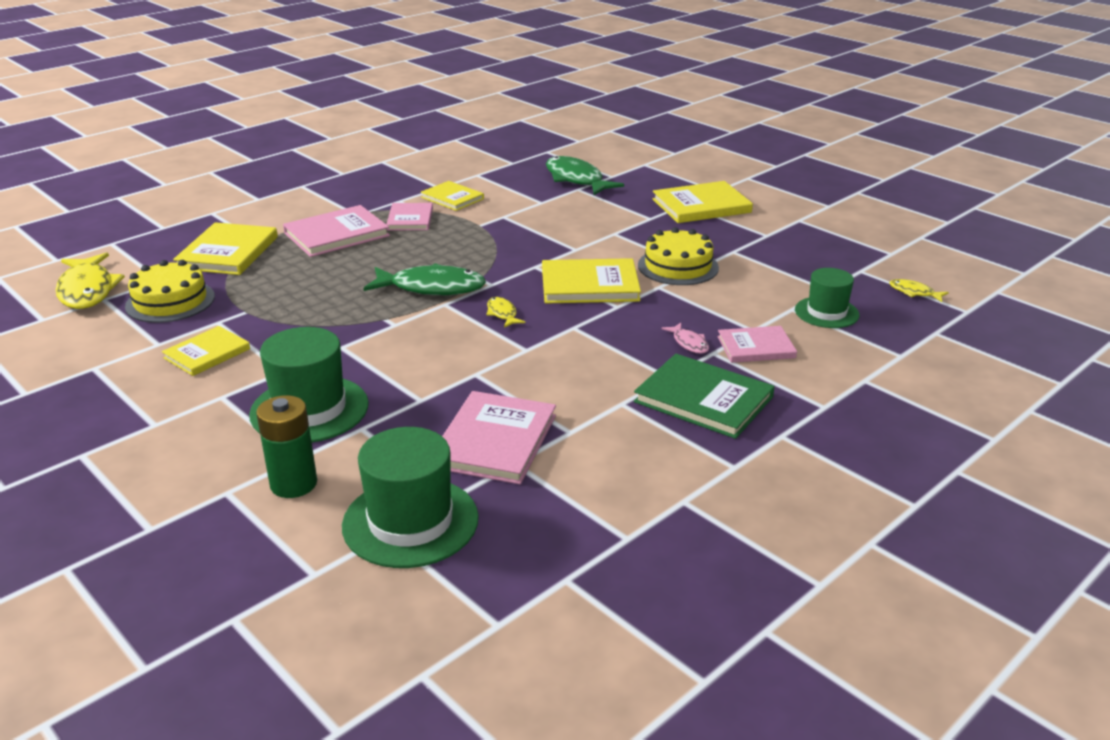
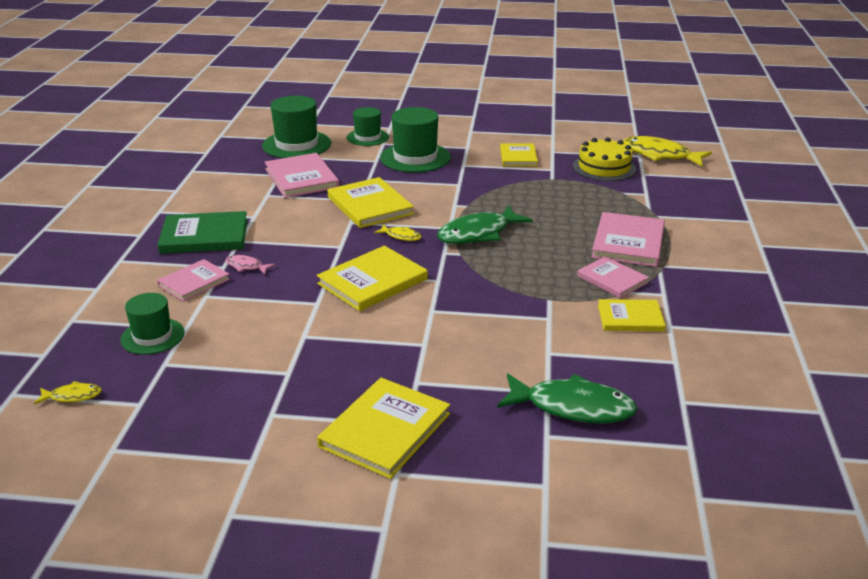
camera: 140 degrees right, 0 degrees up
yellow book [173,222,278,275] -> yellow book moved to [327,177,414,228]
green battery [256,395,317,498] -> green hat [347,107,389,146]
yellow cake [638,227,719,285] -> none

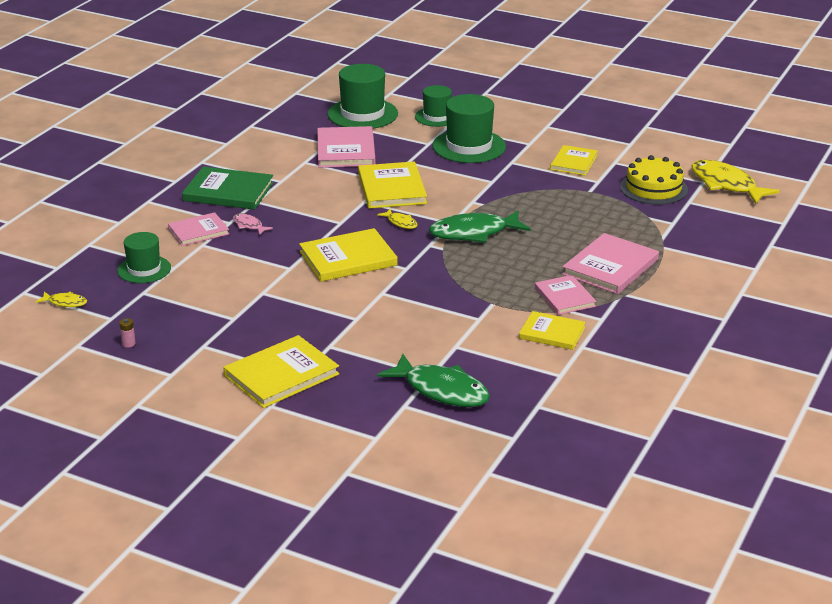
camera: 20 degrees right, 0 degrees up
none -> pink battery [119,318,136,348]

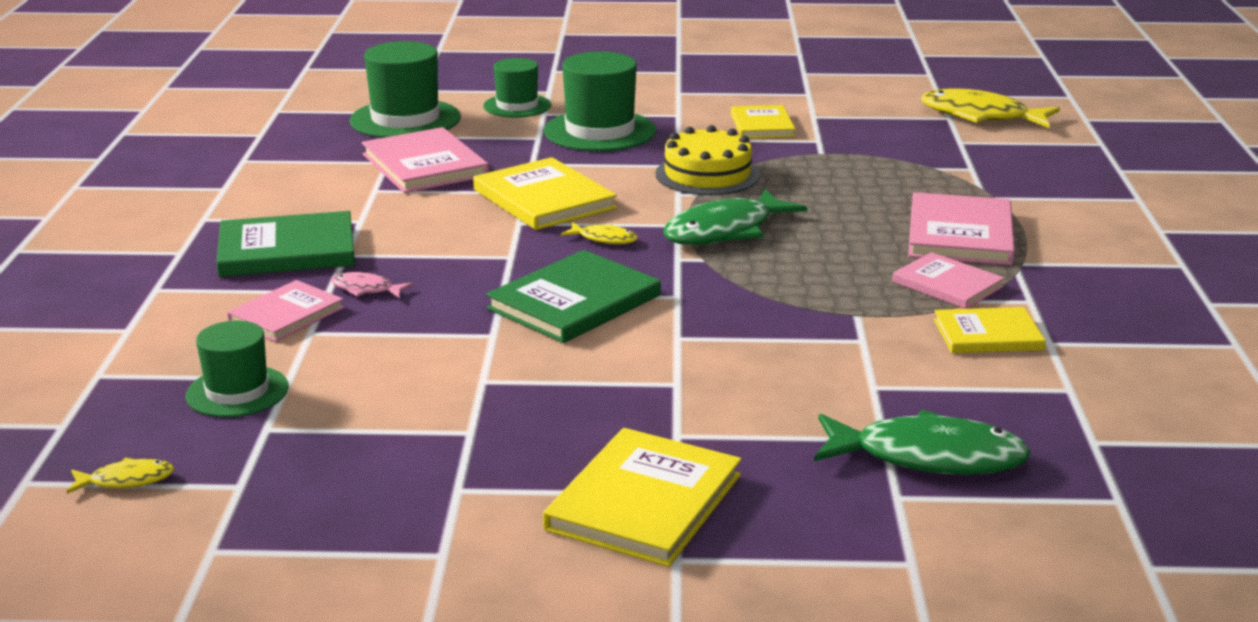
camera: 25 degrees left, 5 degrees down
pink battery [119,318,136,348] -> none
yellow book [299,228,398,282] -> green book [486,250,661,343]
yellow cake [620,155,688,205] -> yellow cake moved to [655,125,760,195]

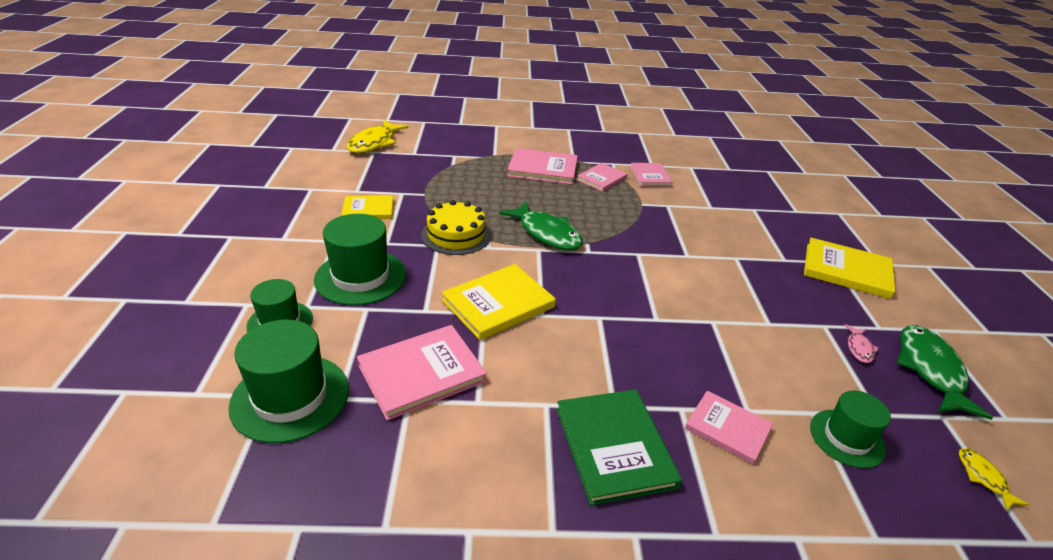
camera: 95 degrees left, 10 degrees up
pink fish [331,272,413,298] -> pink fish moved to [844,324,879,363]
green book [486,250,661,343] -> none
yellow fish [561,222,638,244] -> none
green fish [814,410,1031,475] -> green fish moved to [897,325,993,420]
yellow book [934,307,1046,353] -> pink book [630,163,673,187]

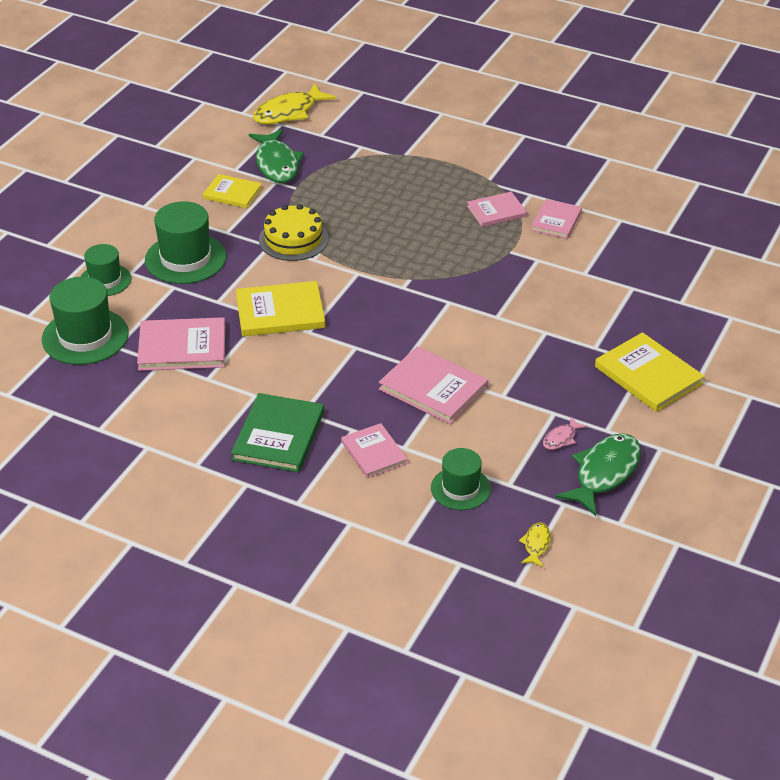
camera: 30 degrees right, 5 degrees up
green fish [499,201,583,250] -> green fish moved to [249,129,304,183]
pink book [507,148,578,185] -> pink book moved to [379,346,488,424]

